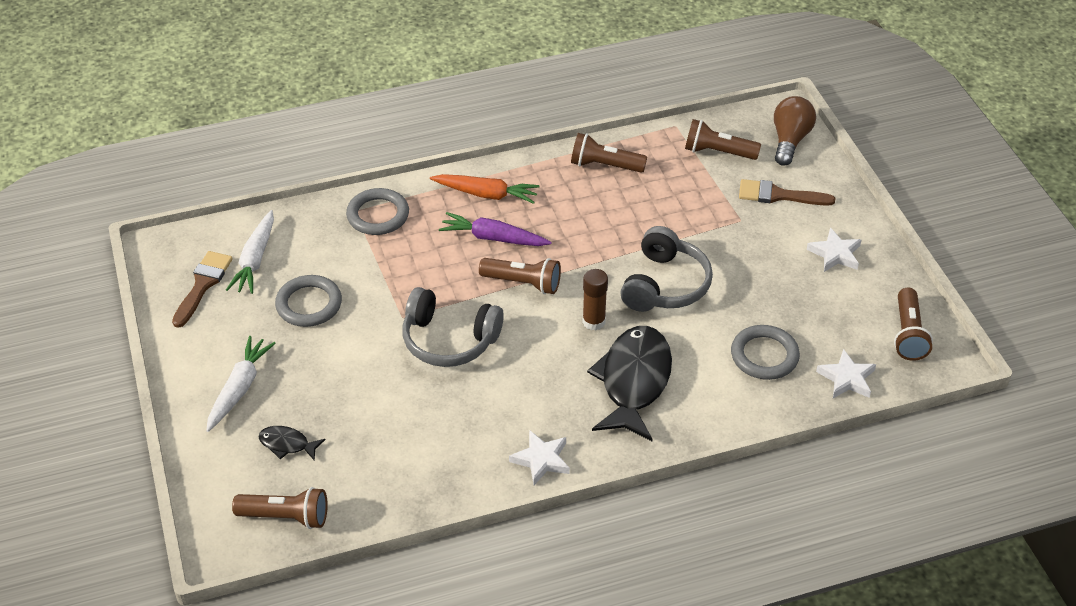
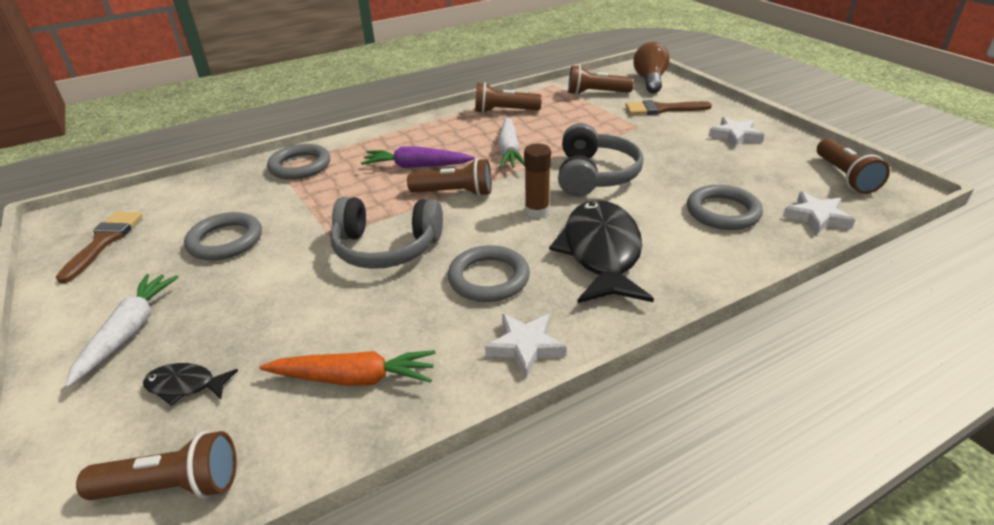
camera: 10 degrees left, 10 degrees down
white carrot [226,210,274,294] -> white carrot moved to [498,117,524,168]
orange carrot [430,174,540,204] -> orange carrot moved to [260,350,435,386]
none -> grey ring [448,245,530,302]

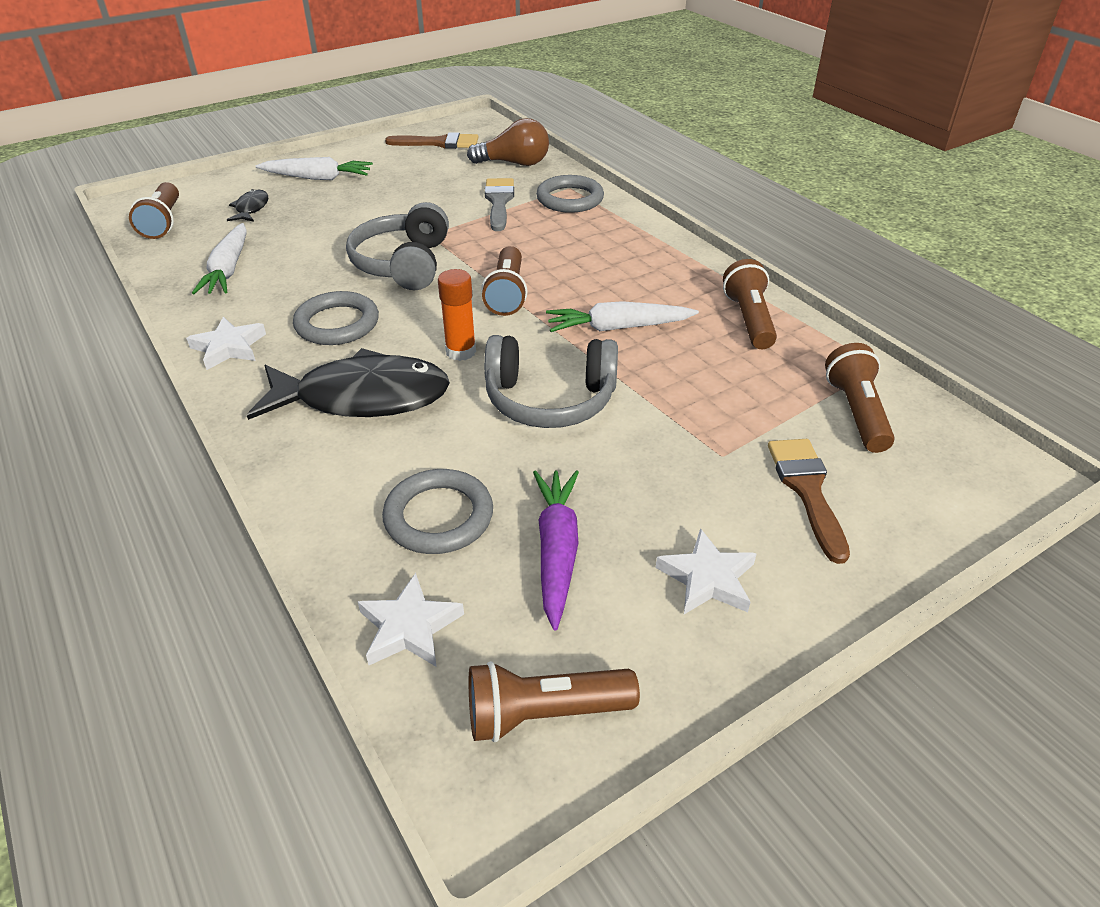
camera: 85 degrees right, 5 degrees up
grey ring [184,212,262,260] -> none
orange carrot [260,350,435,386] -> white carrot [192,223,247,294]
purple carrot [361,147,475,168] -> purple carrot moved to [533,470,579,631]
brown glue stick [524,144,551,218] -> orange glue stick [438,269,476,361]
brown light bulb [634,42,670,93] -> brown light bulb moved to [467,118,549,166]
none -> grey brush [485,178,514,231]

